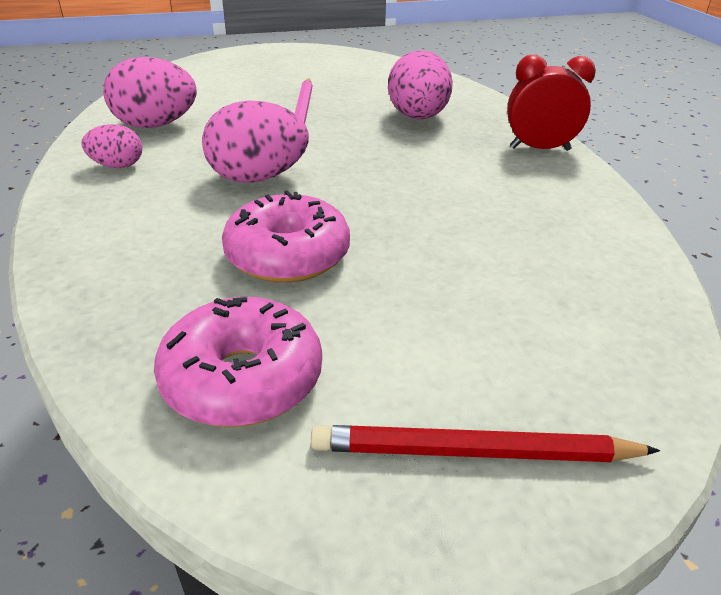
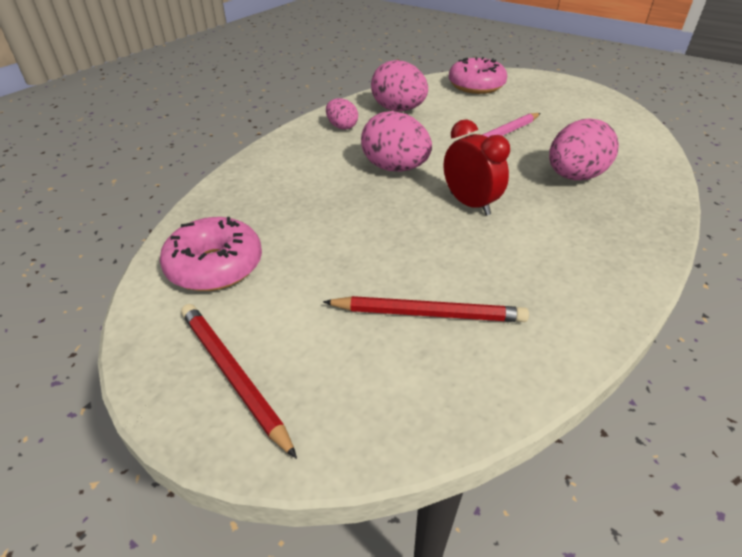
camera: 50 degrees right, 5 degrees up
pink donut [222,190,350,283] -> pink donut moved to [449,57,507,94]
red clock [507,55,596,151] -> red clock moved to [444,119,510,216]
none -> red pencil [323,296,529,322]

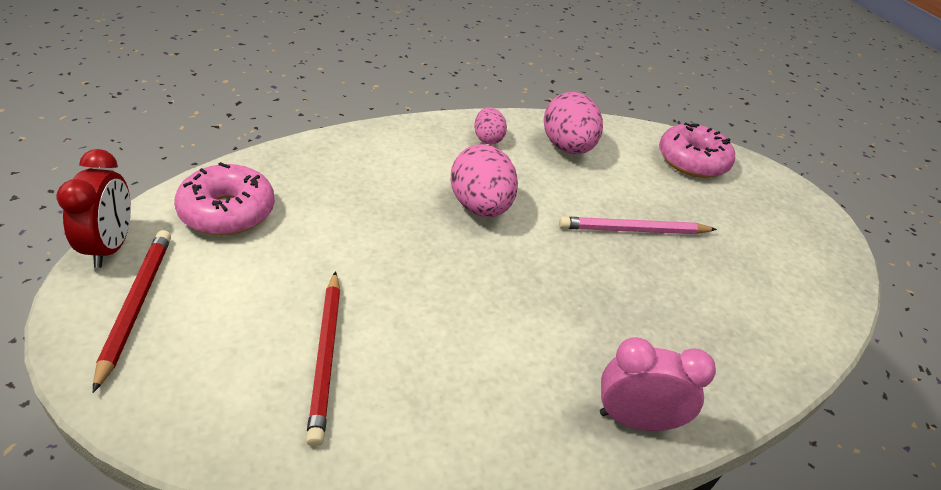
camera: 30 degrees right, 0 degrees up
red pencil [323,296,529,322] -> red pencil turned 45 degrees clockwise [306,271,340,447]
red clock [444,119,510,216] -> red clock moved to [57,149,131,268]
pink egg [549,118,619,180] -> none
none -> pink clock [600,337,716,431]

